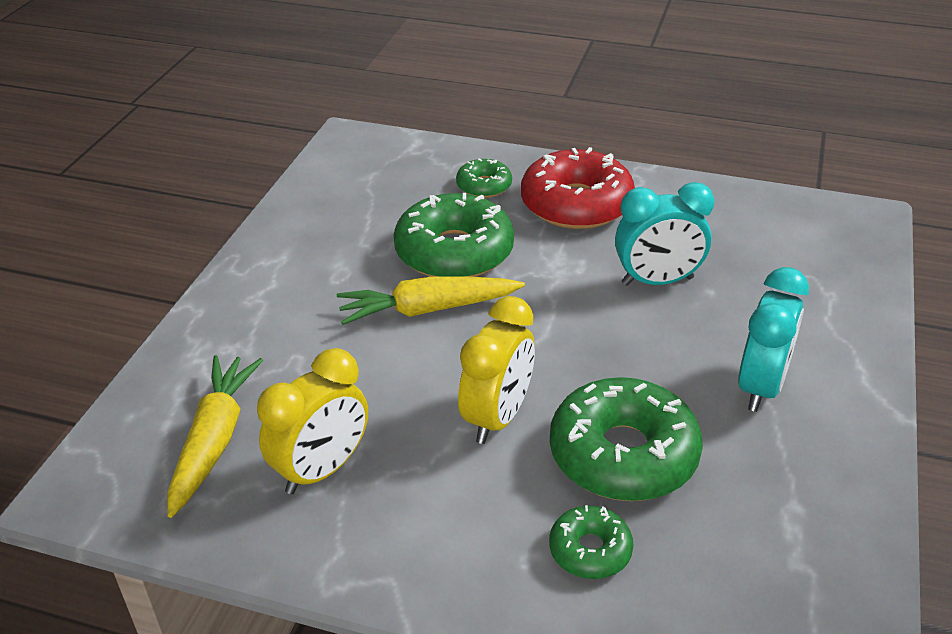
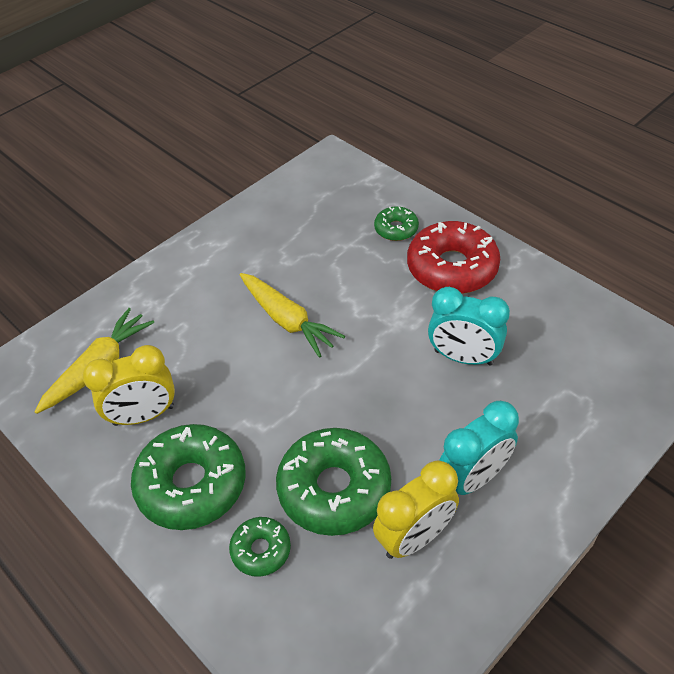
camera: 30 degrees right, 10 degrees up
yellow carrot [337,276,525,325] -> yellow carrot turned 150 degrees counterclockwise [240,273,345,358]
green donut [394,193,514,277] -> green donut moved to [131,424,246,530]
yellow clock [458,296,535,444] -> yellow clock moved to [373,460,459,559]

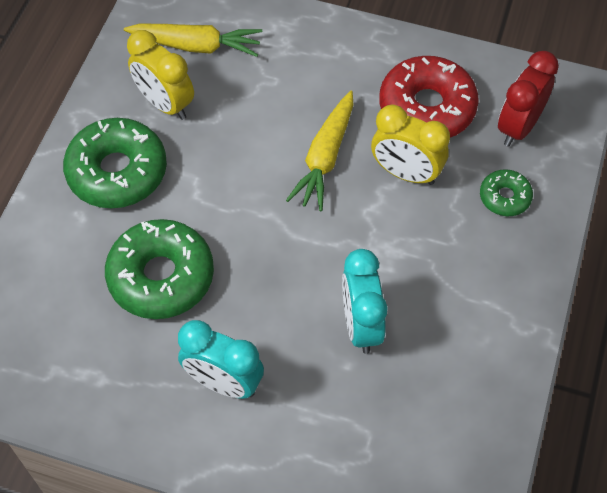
camera: 60 degrees right, 10 degrees up
green donut [229,517,291,577] -> none
yellow clock [373,460,459,559] -> yellow clock moved to [371,105,450,185]
red donut [407,221,500,294] -> red donut moved to [379,56,479,137]
none -> red clock [498,51,559,147]

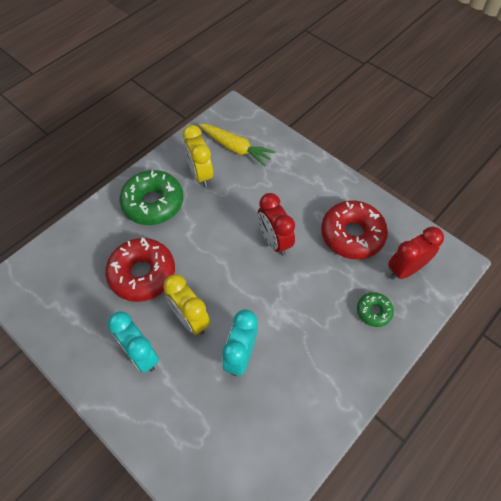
camera: 25 degrees right, 0 degrees up
green donut [105,219,214,319] -> red donut [105,238,175,302]
yellow carrot [286,91,353,211] -> red clock [258,193,295,256]
yellow clock [371,105,450,185] -> yellow clock moved to [163,274,210,335]

